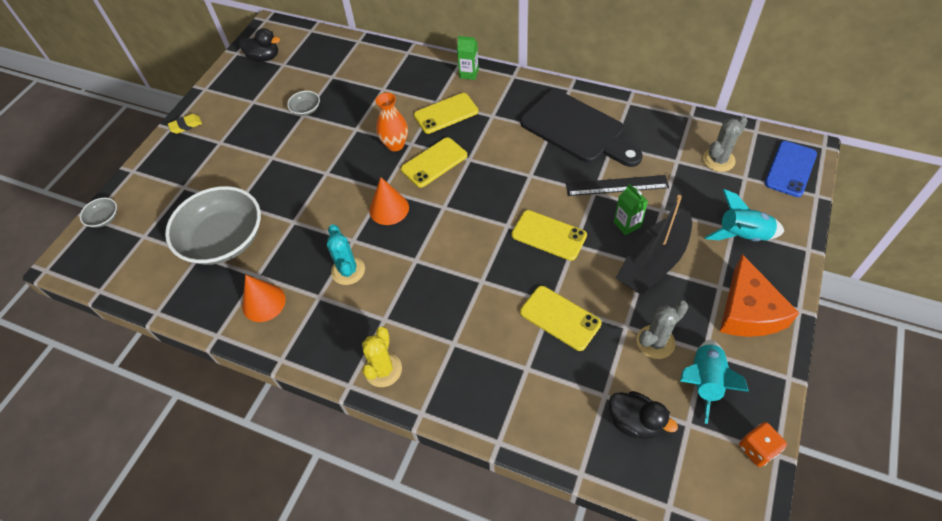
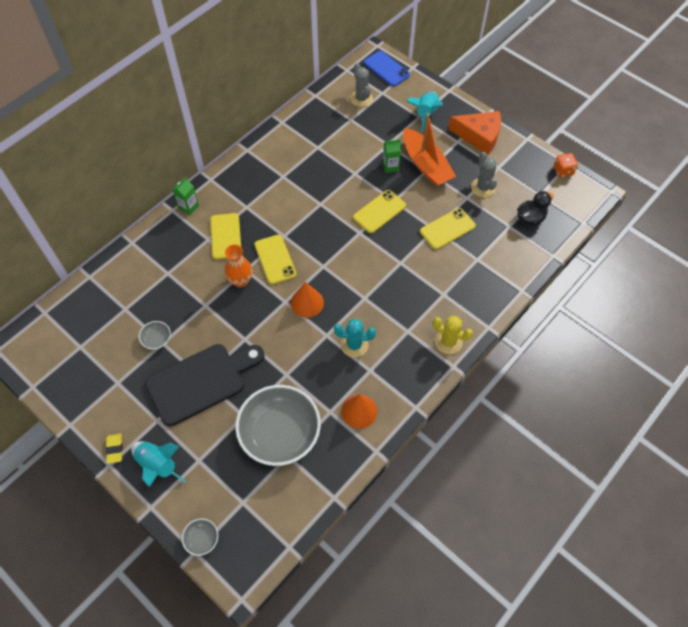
camera: 75 degrees left, 5 degrees up
black duck [239,28,280,62] -> none
black cutting board [520,90,643,167] -> black cutting board moved to [145,344,265,426]
black ruler [566,175,669,196] -> none
black boat [616,195,692,294] -> orange boat [403,113,456,187]
turquoise rocket [680,340,749,424] -> turquoise rocket moved to [131,441,186,487]

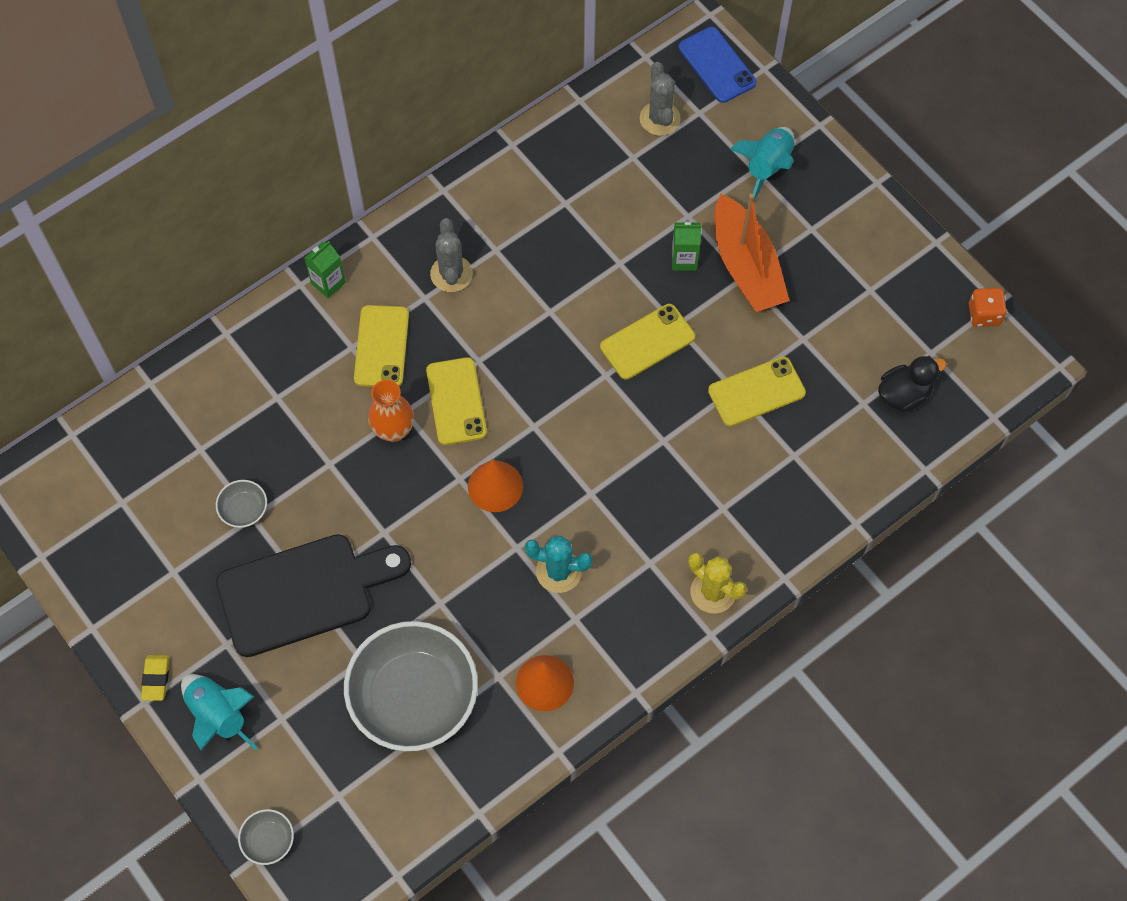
camera: 10 degrees right, 5 degrees up
orange cheese [448,111,501,155] -> none
grey cactus [471,152,497,197] -> grey cactus moved to [430,218,473,292]

